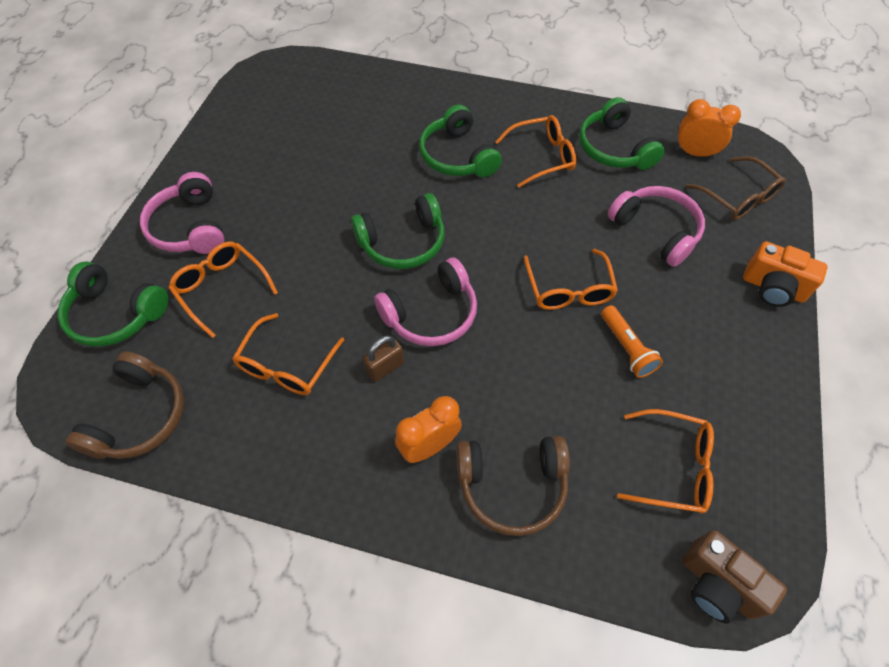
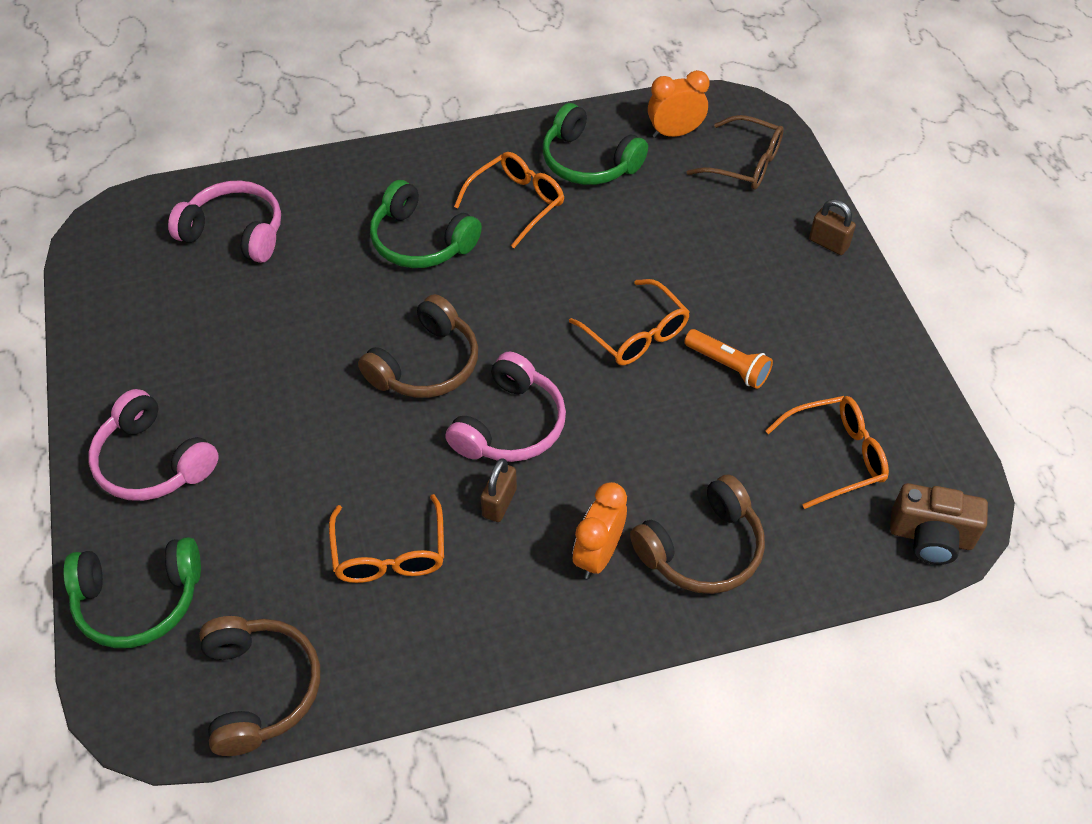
camera: 30 degrees left, 5 degrees down
orange glasses [169,242,278,338] -> none
green headphones [351,193,444,269] -> brown headphones [358,294,478,398]
pink headphones [608,186,705,267] -> pink headphones moved to [168,180,281,263]
orange camera [743,241,828,307] -> brown padlock [809,199,856,255]

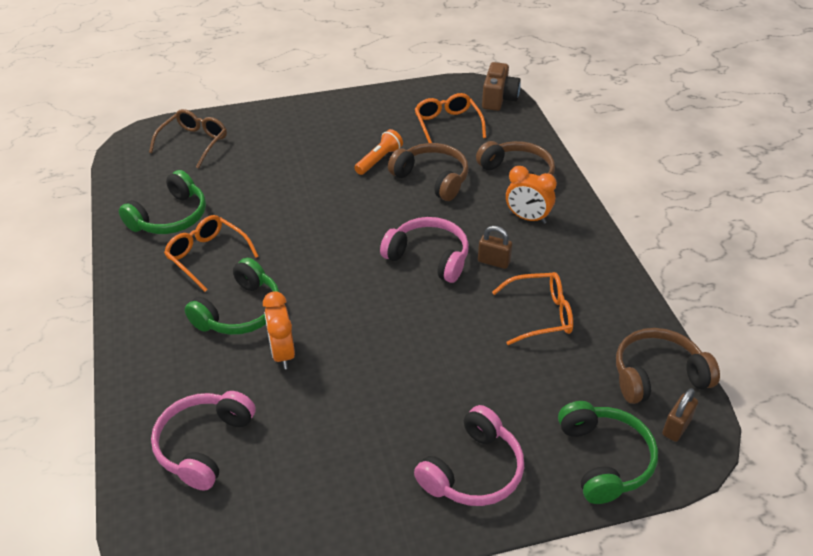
camera: 90 degrees left, 10 degrees down
brown headphones [358,294,478,398] -> brown headphones moved to [388,143,469,201]
orange glasses [569,279,690,365] -> none
orange clock [648,70,710,138] -> orange clock moved to [263,291,295,369]
brown padlock [809,199,856,255] -> brown padlock moved to [662,388,698,442]

